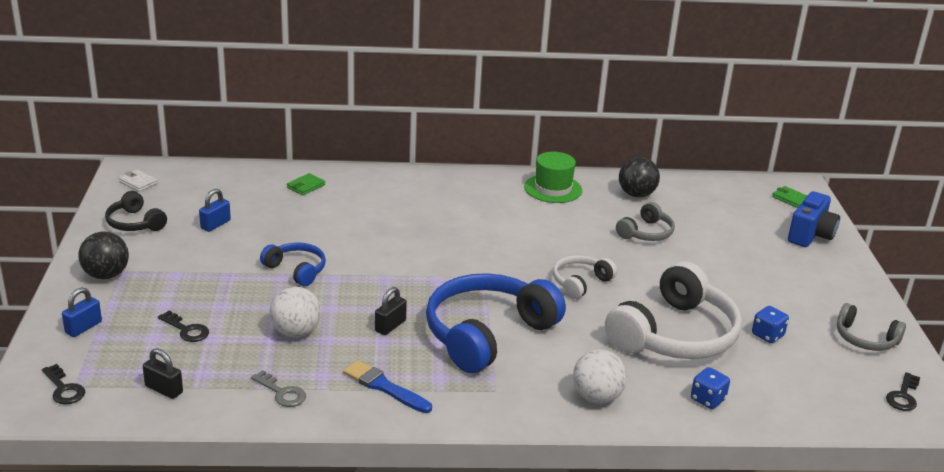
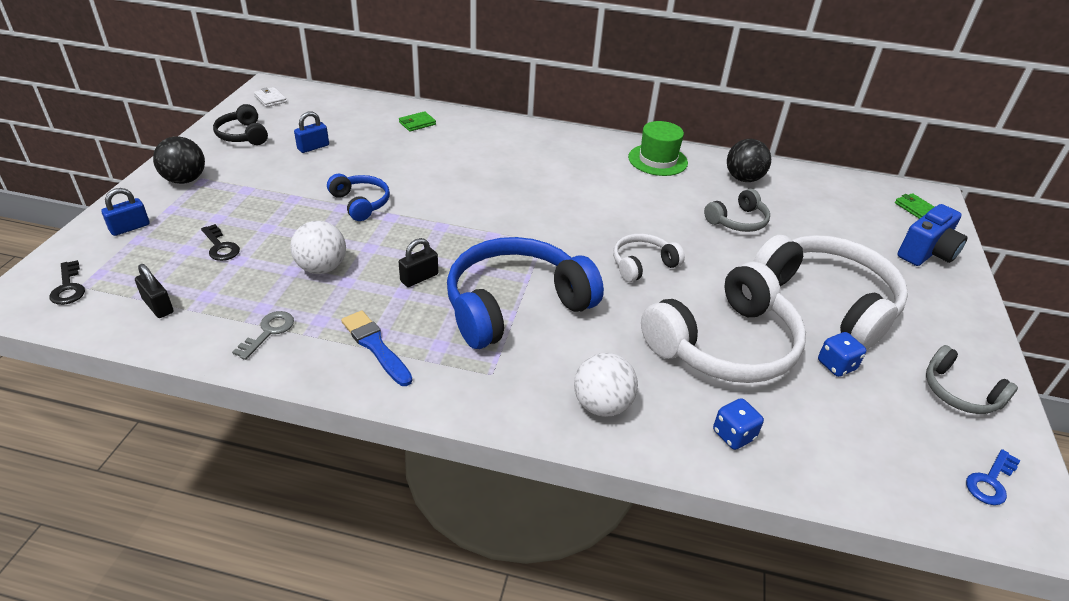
camera: 15 degrees right, 10 degrees up
grey key [251,370,306,407] -> grey key turned 120 degrees counterclockwise [232,311,294,360]
black key [886,372,920,411] -> blue key [966,449,1020,505]
none -> white headphones [753,235,908,350]

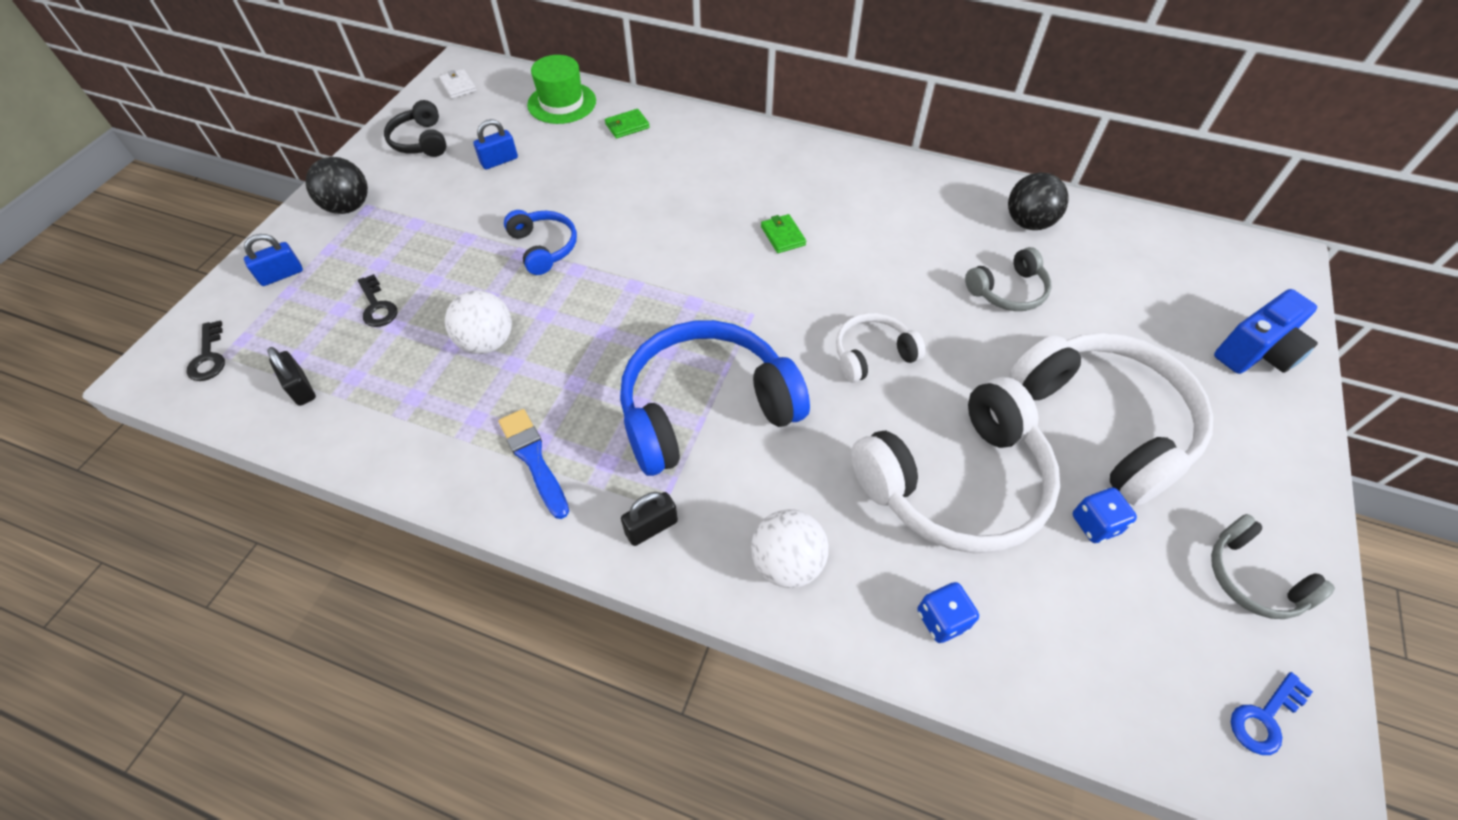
camera: 10 degrees right, 15 degrees up
grey key [232,311,294,360] -> none
black padlock [399,238,438,287] -> black padlock moved to [621,492,678,546]
green hat [628,121,688,176] -> green hat moved to [527,55,596,124]
green wallet [895,193,934,219] -> green wallet moved to [761,214,806,253]

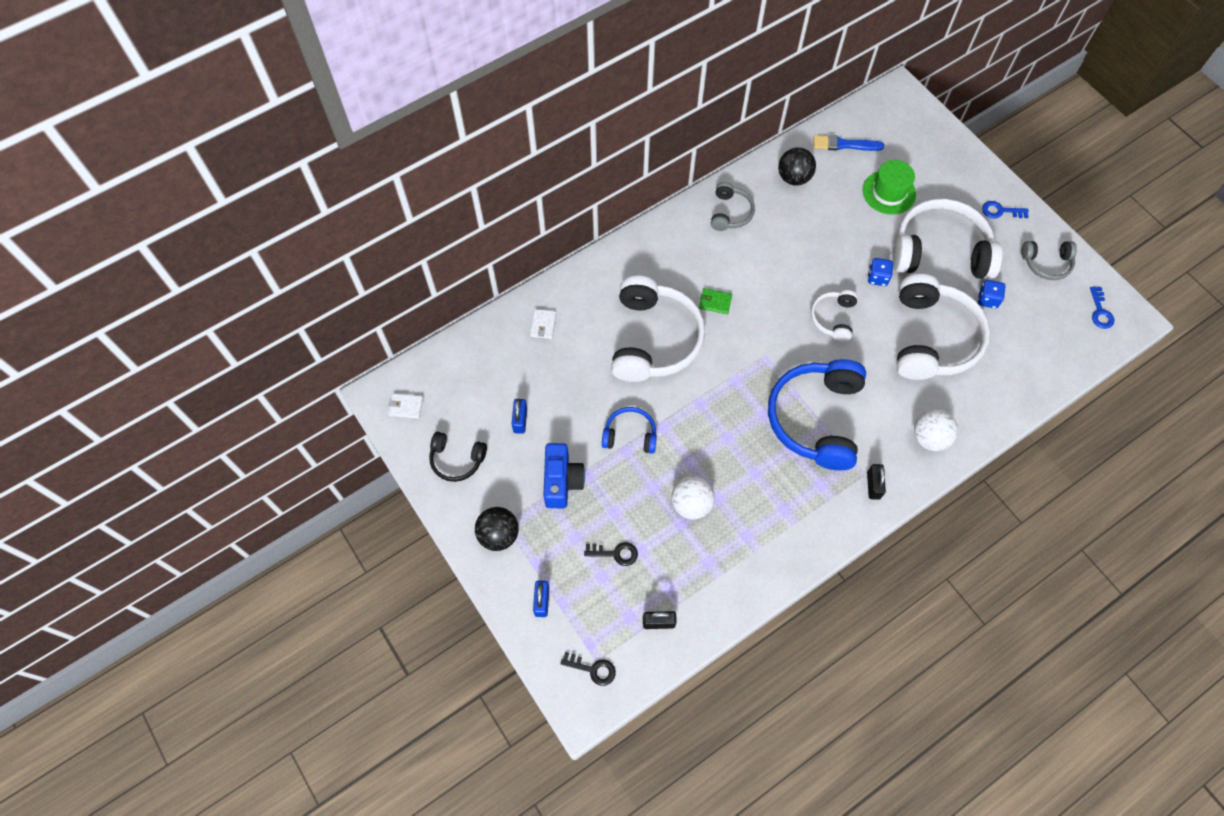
camera: 55 degrees left, 10 degrees up
blue brush [498,409,569,519] -> blue brush moved to [814,135,884,151]
green hat [527,55,596,124] -> green hat moved to [863,160,916,215]
green wallet [605,109,650,138] -> white wallet [530,309,556,339]
blue dice [917,582,979,643] -> blue dice moved to [867,258,893,286]
grey headphones [965,247,1052,311] -> grey headphones moved to [711,182,755,231]
blue camera [1214,289,1318,374] -> blue camera moved to [543,443,585,508]
none -> white headphones [611,276,705,382]
none -> blue key [982,201,1029,219]

